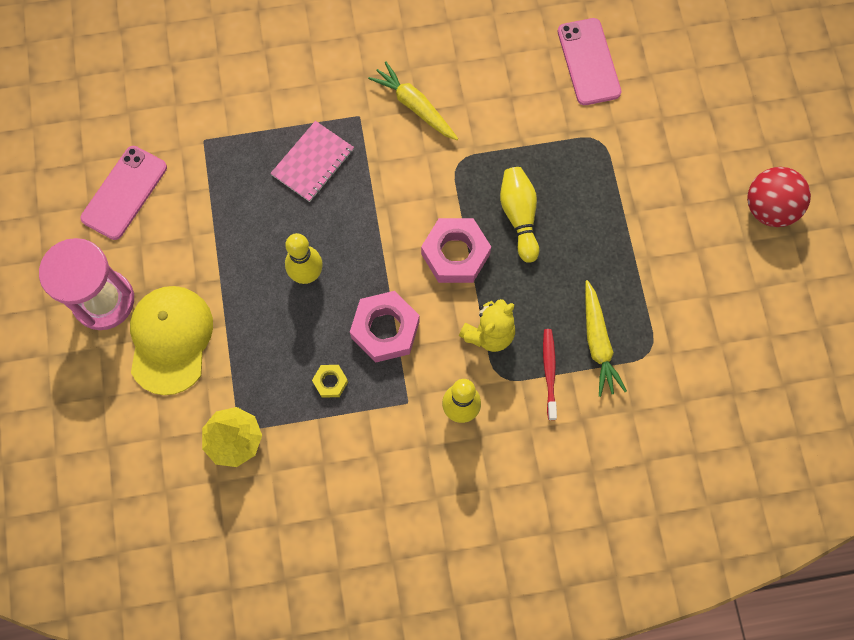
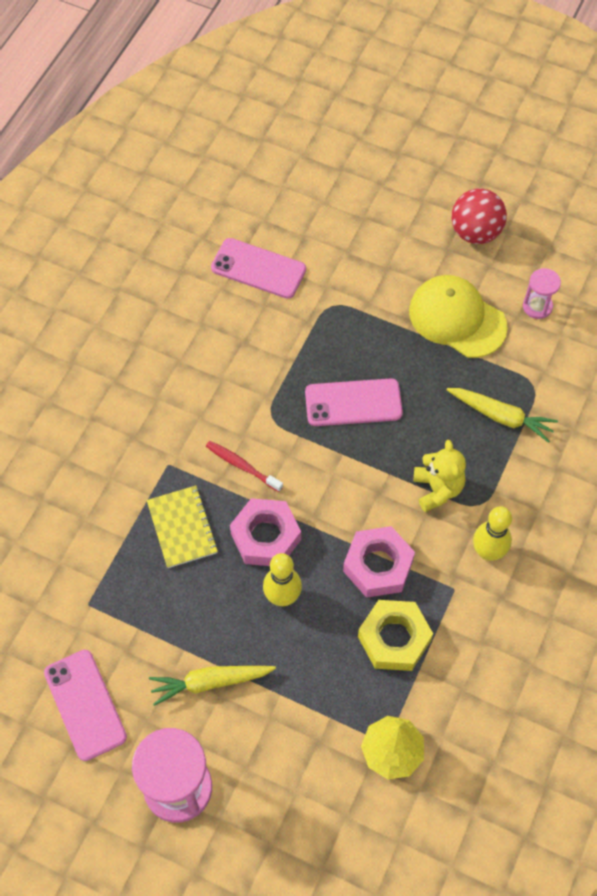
camera: 55 degrees left, 10 degrees down
yellow cap [130,286,213,395] -> yellow cap moved to [409,275,508,358]
pink notebook [270,121,354,202] -> yellow notebook [147,486,218,568]
yellow nut [312,365,348,398] -> yellow nut [358,600,433,671], size x2.02
yellow carrot [368,62,458,140] -> yellow carrot moved to [149,666,276,706]
pink nut [421,218,491,283] -> pink nut moved to [230,498,301,566]
yellow bowling pin [500,167,539,263] -> pink phone [305,378,403,426]
red toothbrush [543,329,557,420] -> red toothbrush moved to [206,441,283,492]
none -> pink hourglass [523,268,561,319]

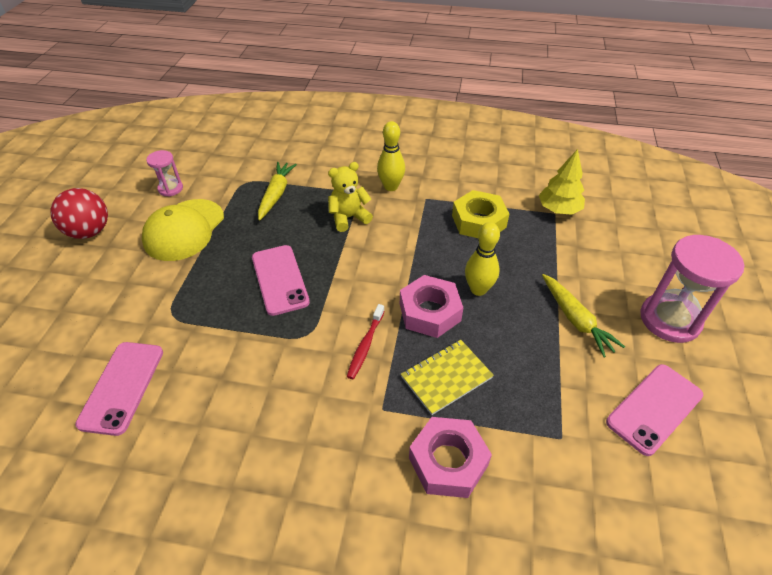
camera: 105 degrees left, 15 degrees down
pink nut [343,526,415,598] -> pink nut moved to [409,417,492,498]

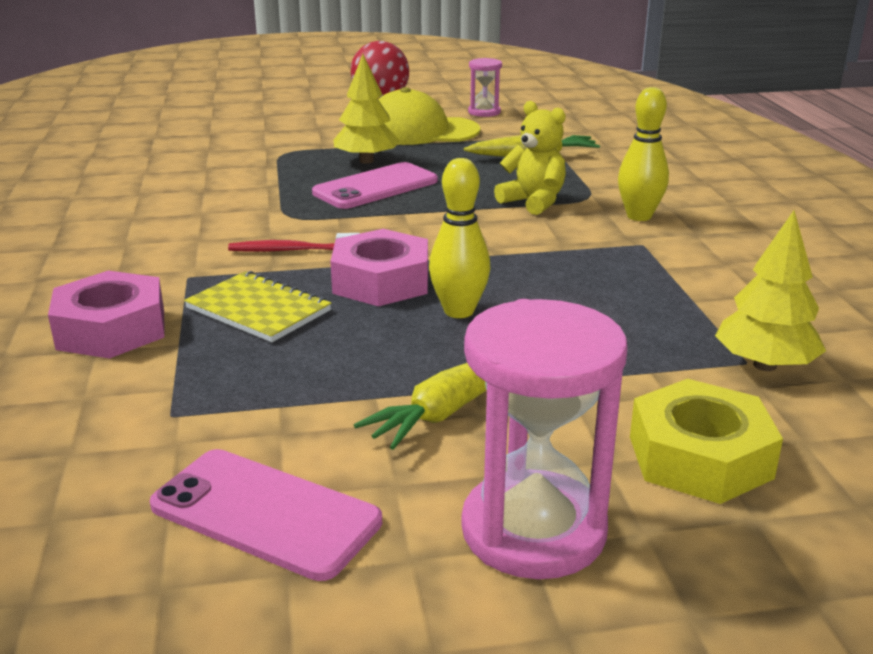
camera: 70 degrees right, 20 degrees down
pink phone [75,342,163,436] -> none
yellow nut [452,190,509,238] -> yellow nut moved to [630,379,783,504]
none -> yellow tree [334,54,400,164]

